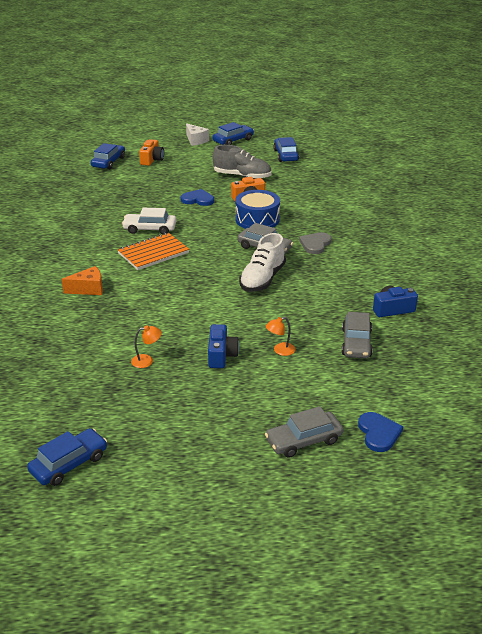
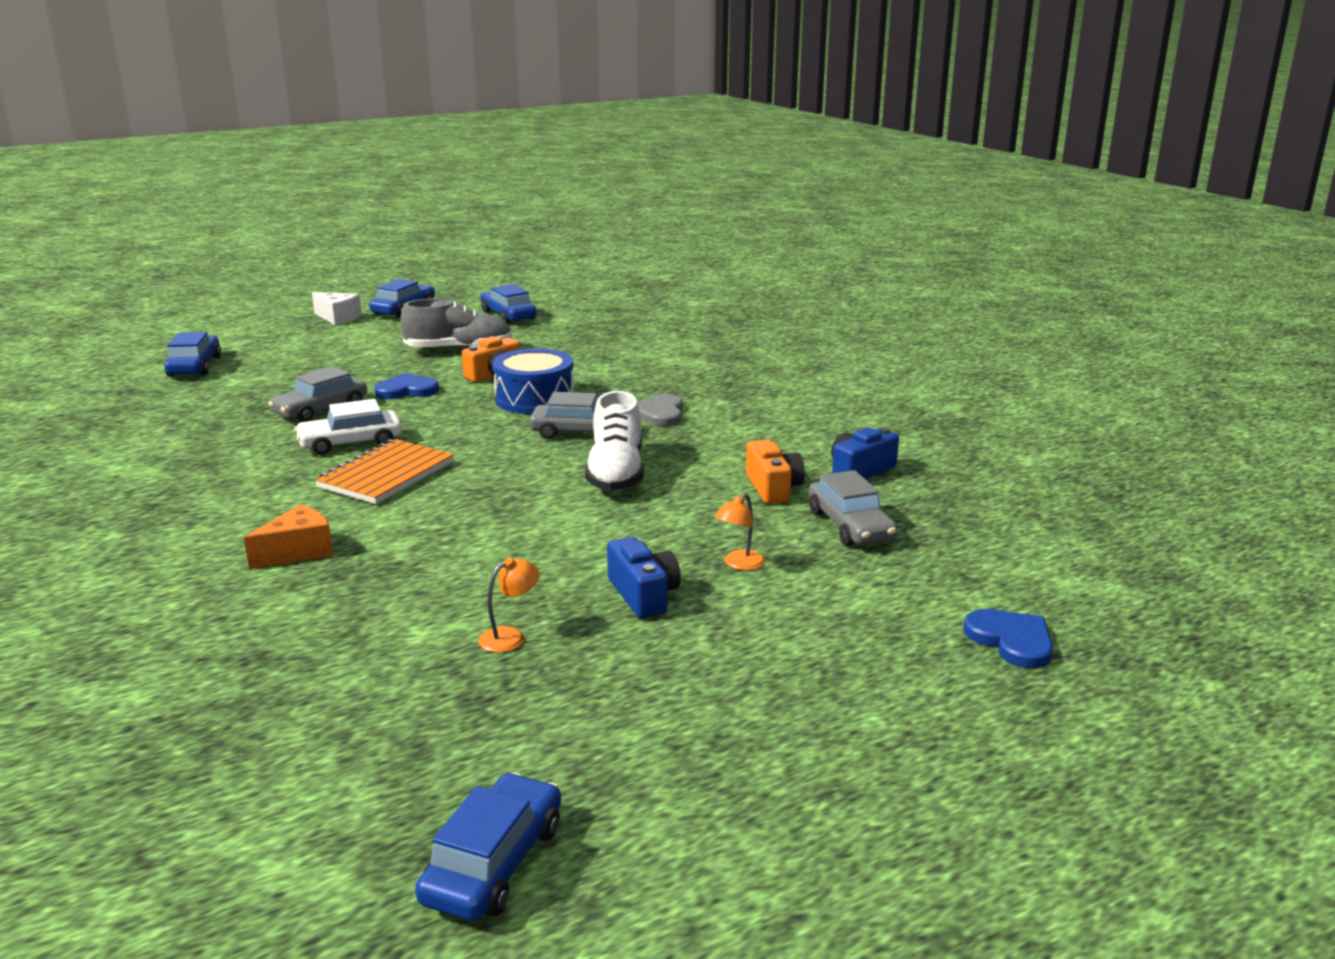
camera: 25 degrees left, 10 degrees down
orange camera [139,139,164,166] -> orange camera moved to [746,440,805,504]
grey car [265,406,343,458] -> grey car moved to [268,366,367,422]

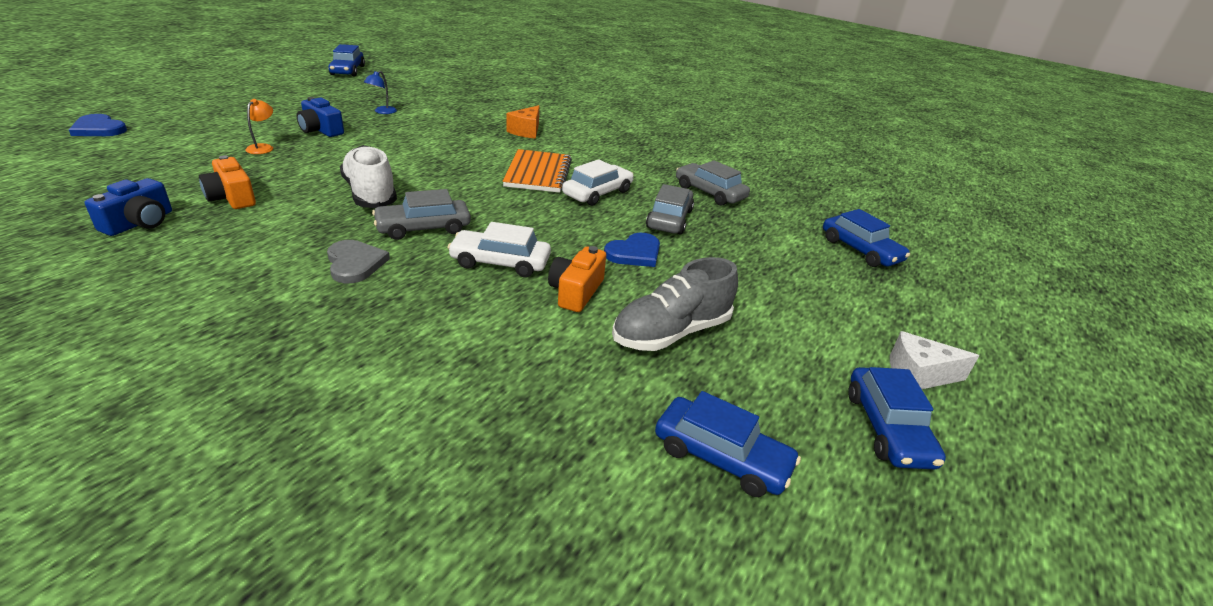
camera: 150 degrees right, 10 degrees up
orange lamp [478,558,540,653] -> blue lamp [364,71,397,114]
blue drum [493,348,574,414] -> white car [447,222,551,277]
grey car [809,470,898,546] -> grey car moved to [676,160,750,206]

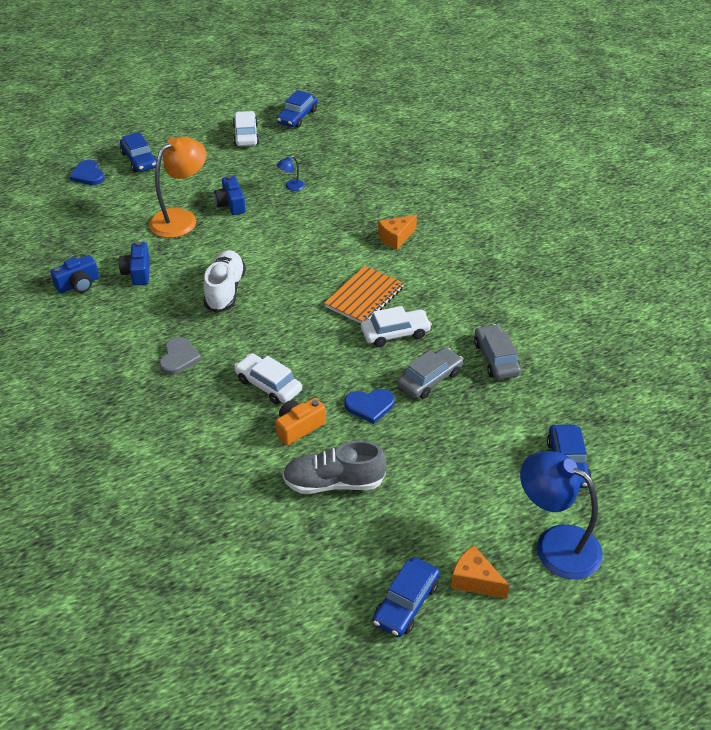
camera: 35 degrees right, 10 degrees up
orange camera [199,155,256,209] -> blue camera [119,242,150,285]
orange lamp [245,99,273,154] -> orange lamp [149,137,206,238], size x2.40
grey car [372,189,471,240] -> none
blue car [655,391,801,497] -> blue car moved to [120,132,157,172]
white cheese [890,331,979,389] -> orange cheese [451,545,509,599]
none -> white car [233,111,259,146]
none -> blue lamp [520,451,603,579]

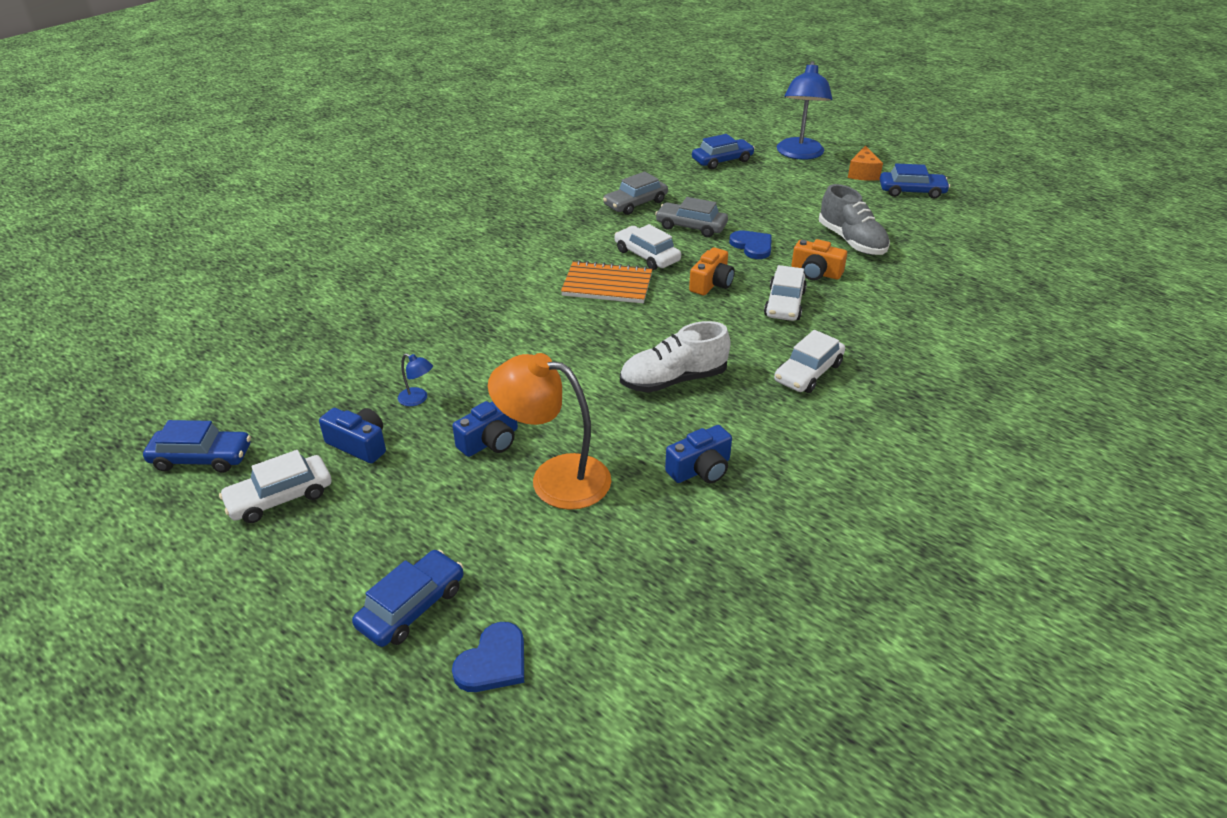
camera: 115 degrees left, 5 degrees down
blue camera [50,255,99,293] -> blue camera moved to [319,408,386,464]
grey heart [159,337,202,375] -> white car [774,330,845,393]
orange cheese [378,215,417,250] -> none
none -> orange camera [689,247,735,295]

